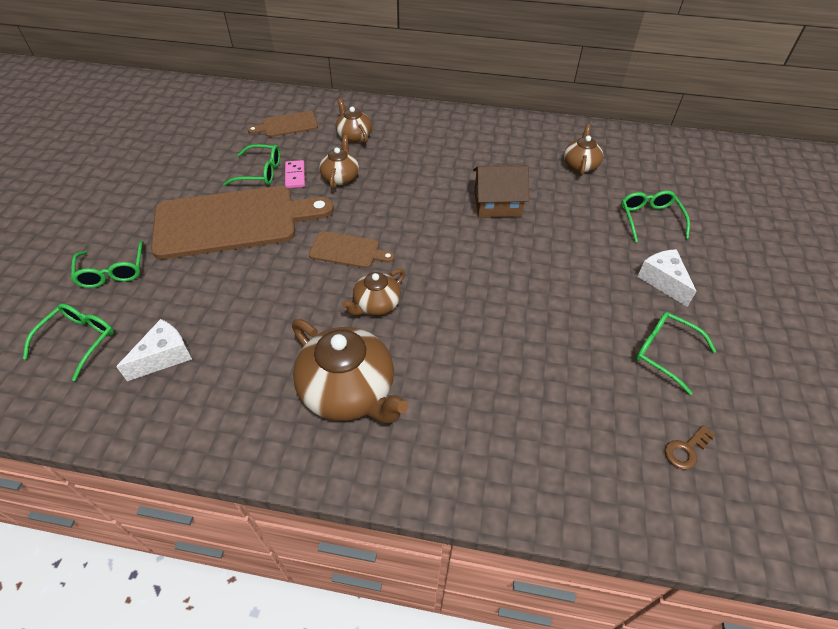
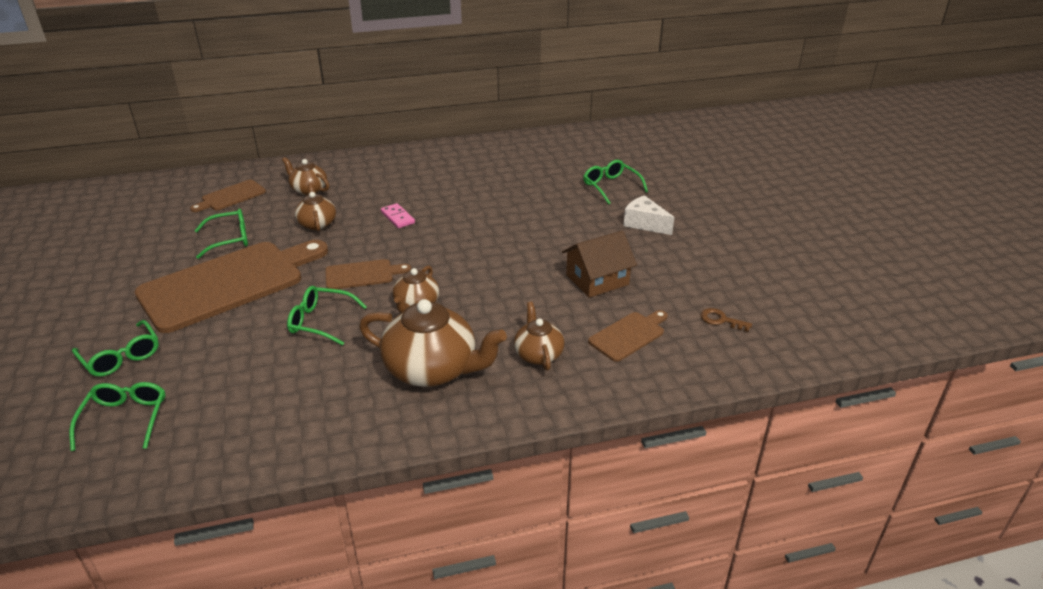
camera: 25 degrees left, 15 degrees down
white cheese [116,319,192,381] -> none
pink domino [285,160,305,188] -> pink domino moved to [381,203,415,228]
brown house [473,165,529,218] -> brown house moved to [562,230,637,298]
brown teapot [564,124,603,176] -> brown teapot moved to [514,302,564,370]
green glasses [636,312,716,395] -> green glasses moved to [287,286,367,346]
brown key [665,425,715,469] -> brown key turned 90 degrees clockwise [700,308,752,332]
none -> brown cutting board [588,310,668,362]

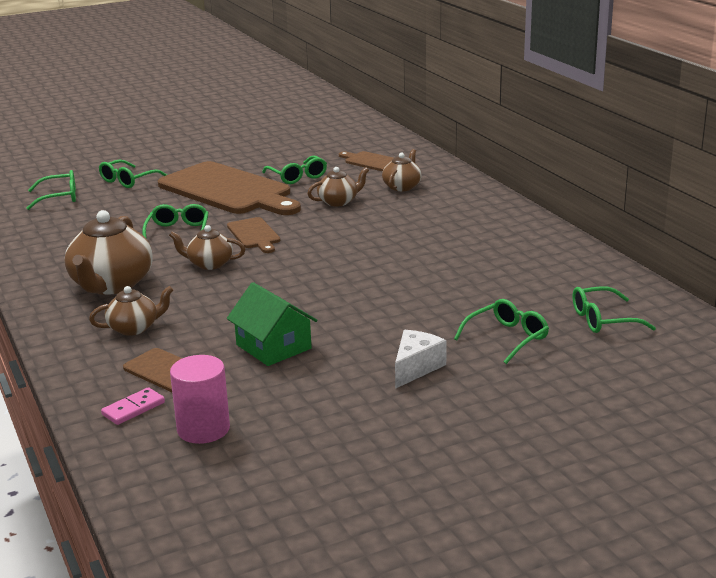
camera: 80 degrees right, 10 degrees down
pink domino [381,203,415,228] -> pink domino moved to [101,387,165,425]
brown house [562,230,637,298] -> green house [227,282,318,366]
brown key [700,308,752,332] -> pink cylinder [170,355,230,444]
none -> green glasses [573,286,656,333]

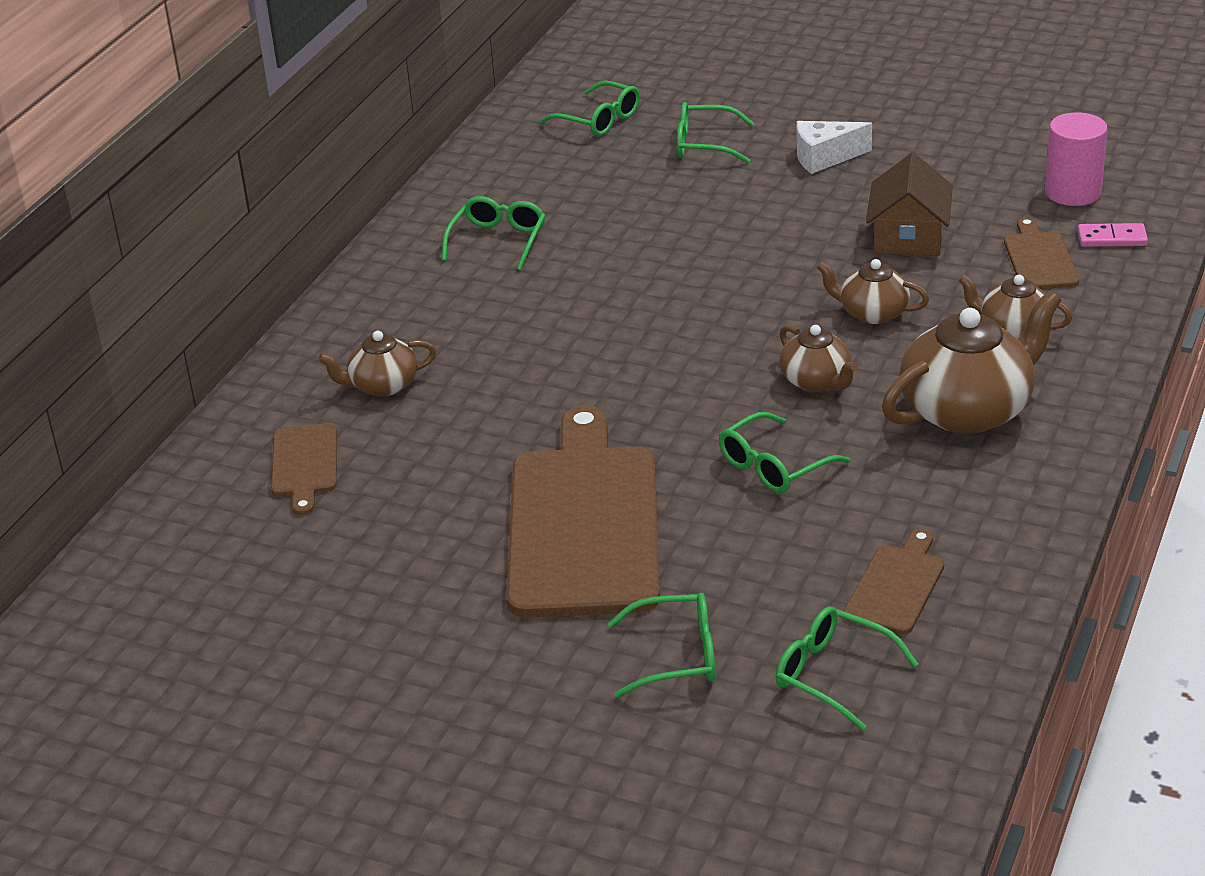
camera: 130 degrees left, 10 degrees up
brown cutting board [227,217,280,253] -> brown cutting board moved to [844,529,944,635]
green house [227,282,318,366] -> brown house [866,153,953,256]
green glasses [262,156,327,184] -> green glasses moved to [442,196,546,271]
brown teapot [307,167,369,207] -> brown teapot moved to [817,259,929,324]

